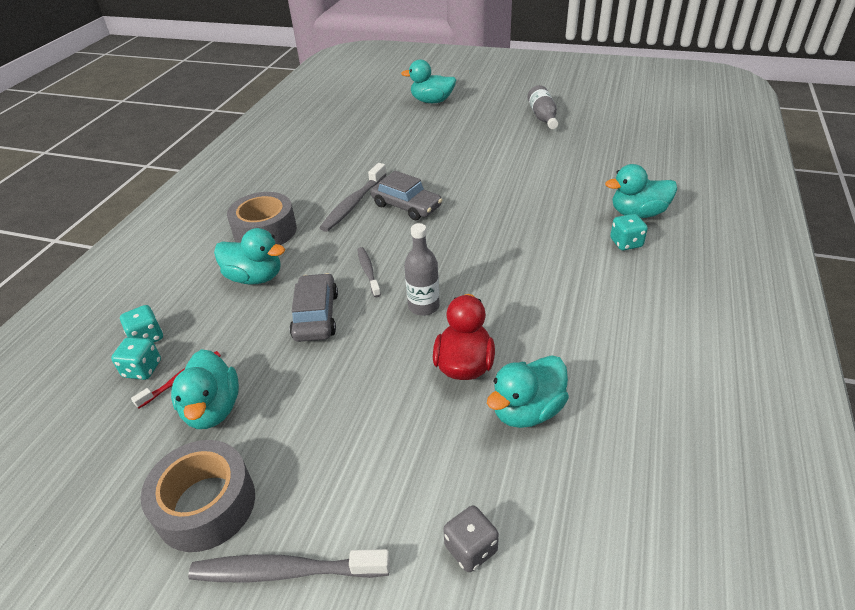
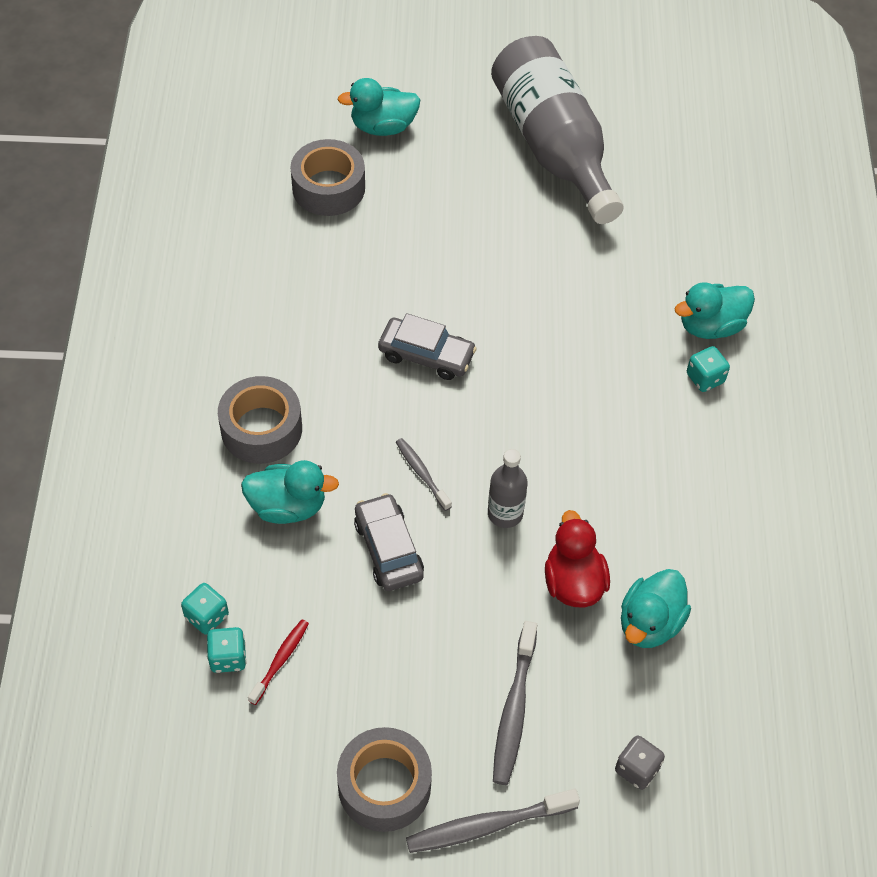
camera: 20 degrees left, 15 degrees up
turquoise duck [171,349,239,429] -> none
grey toothbrush [320,163,387,232] -> grey toothbrush moved to [493,621,537,785]
grey bottle [527,85,558,129] -> grey bottle [491,36,624,224], size x2.28
none -> grey tape [290,139,365,216]

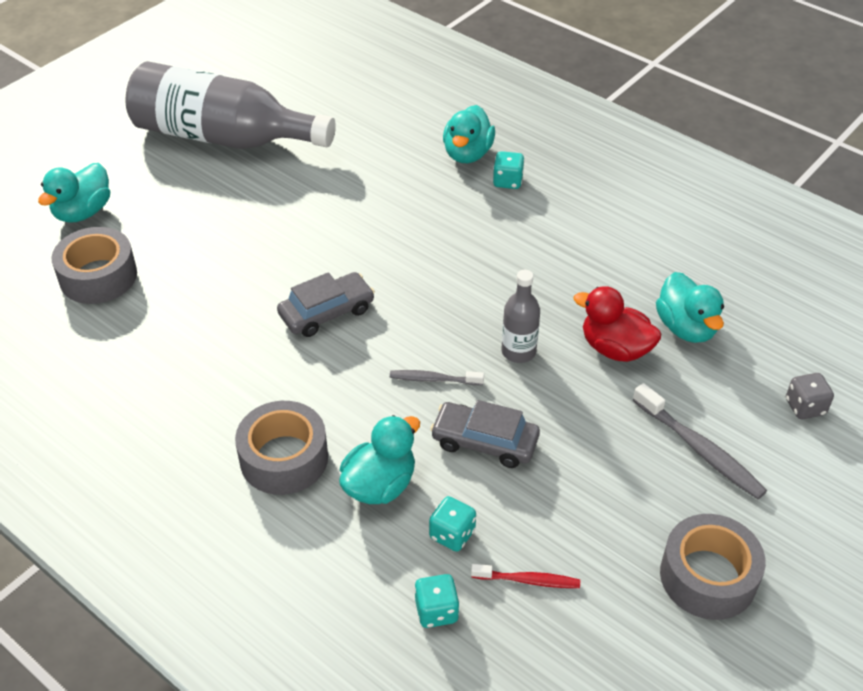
camera: 50 degrees left, 10 degrees down
turquoise dice [207,627,246,673] -> turquoise dice moved to [429,496,476,552]
red toothbrush [248,619,309,705] -> red toothbrush turned 120 degrees clockwise [471,564,580,588]
grey toothbrush [406,789,580,853] -> none

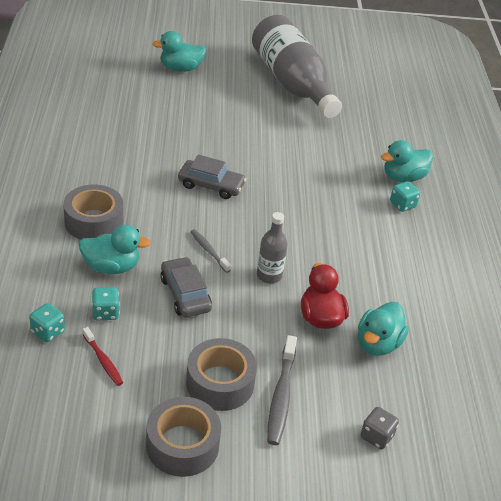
camera: 45 degrees right, 5 degrees down
grey tape [52,227,137,304] -> grey tape moved to [186,338,257,411]

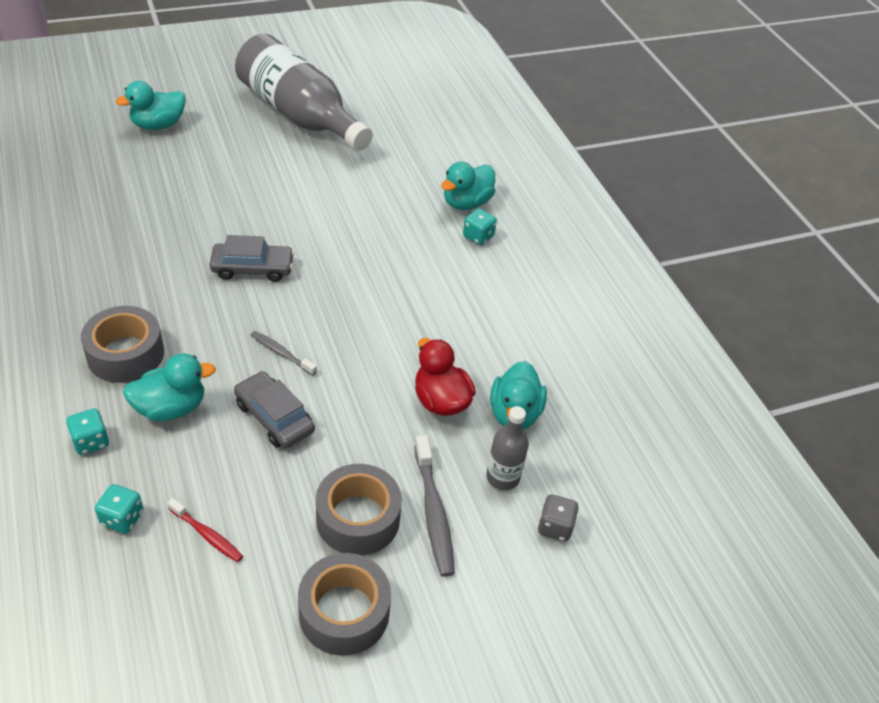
camera: 20 degrees left, 5 degrees up
turquoise dice [92,287,120,320] -> turquoise dice moved to [66,408,109,455]
grey bottle [257,212,288,284] -> grey bottle moved to [486,406,529,490]

